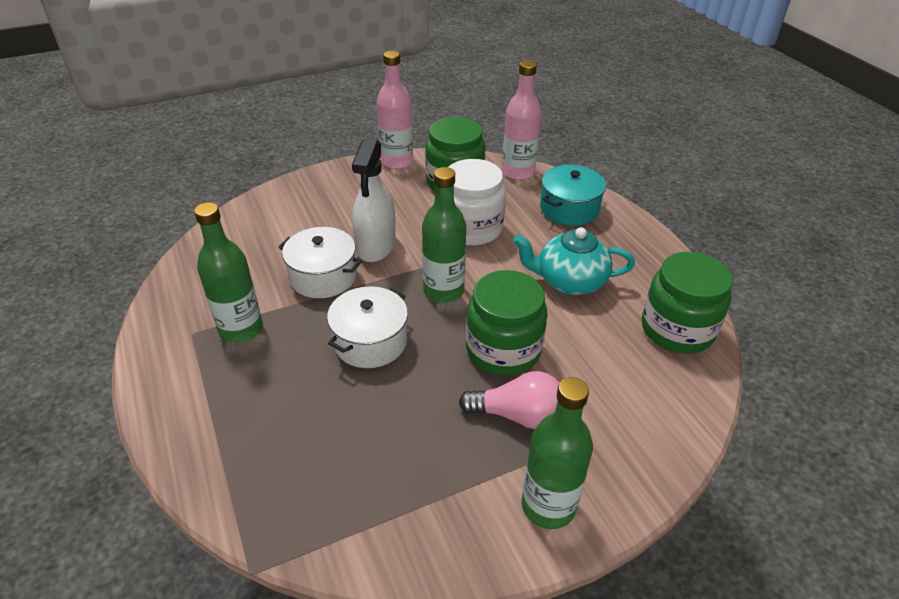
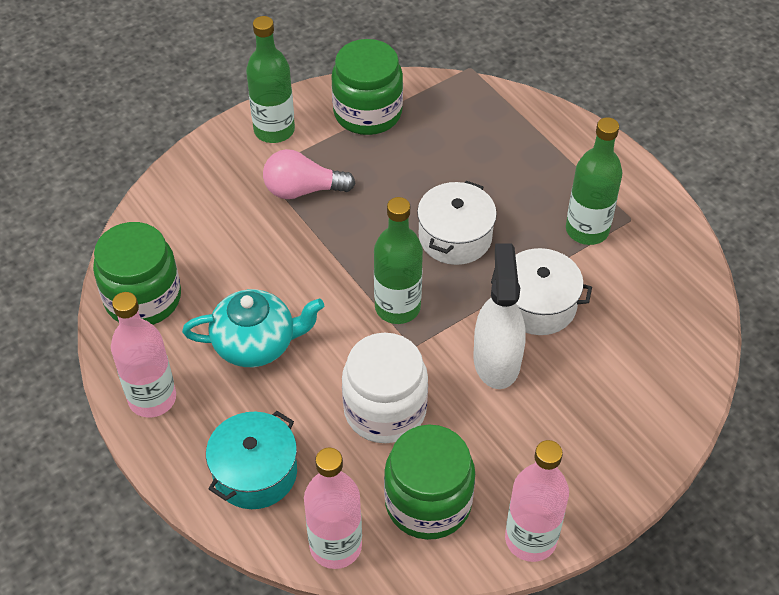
camera: 170 degrees right, 10 degrees up
green jar [466,270,548,376] -> green jar moved to [331,39,403,135]
none -> pink bottle [111,292,176,417]

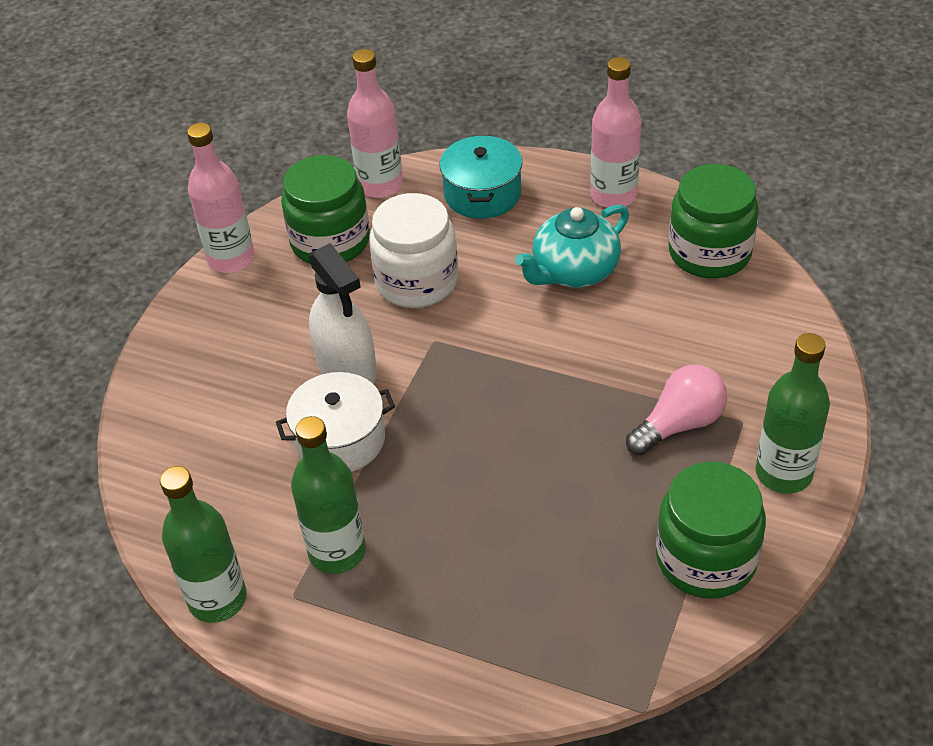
camera: 150 degrees right, 5 degrees down
green bottle [374,197,423,324] -> green bottle moved to [160,466,247,623]
white pot [417,181,497,265] -> none

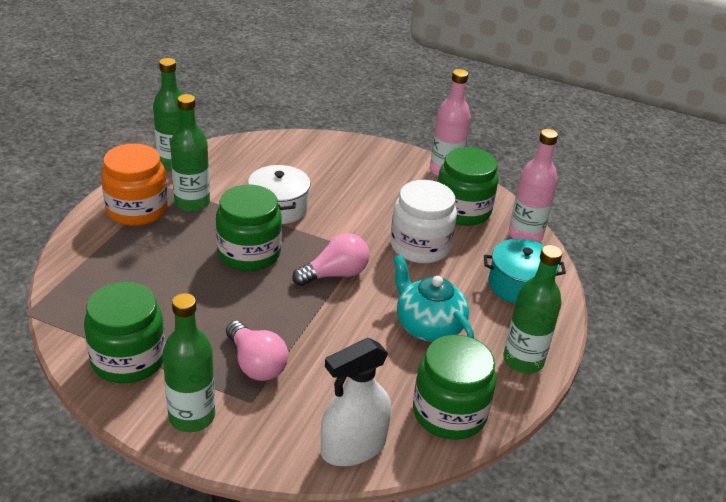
camera: 85 degrees right, 10 degrees down
white spray bottle [309,243,377,384] -> white spray bottle moved to [321,338,391,466]
pink bottle [590,57,641,208] -> green bottle [503,245,562,373]
none -> orange jar [101,144,168,226]
none -> green jar [216,185,282,271]
none -> pink light bulb [292,233,369,286]

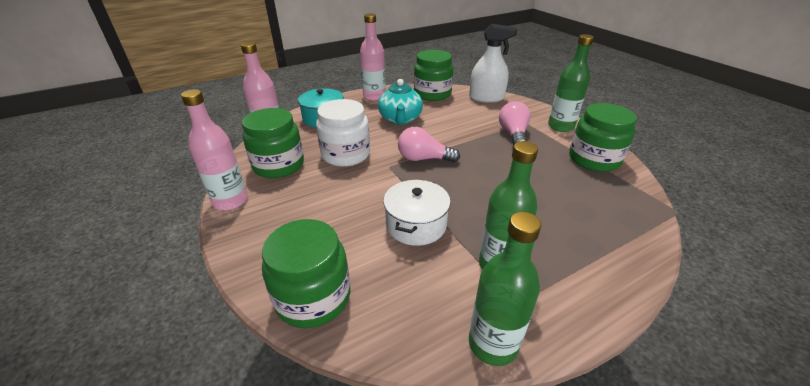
camera: 140 degrees left, 0 degrees up
orange jar [101,144,168,226] -> none
green jar [216,185,282,271] -> green jar moved to [262,219,350,328]
green bottle [503,245,562,373] -> pink bottle [360,14,386,101]

